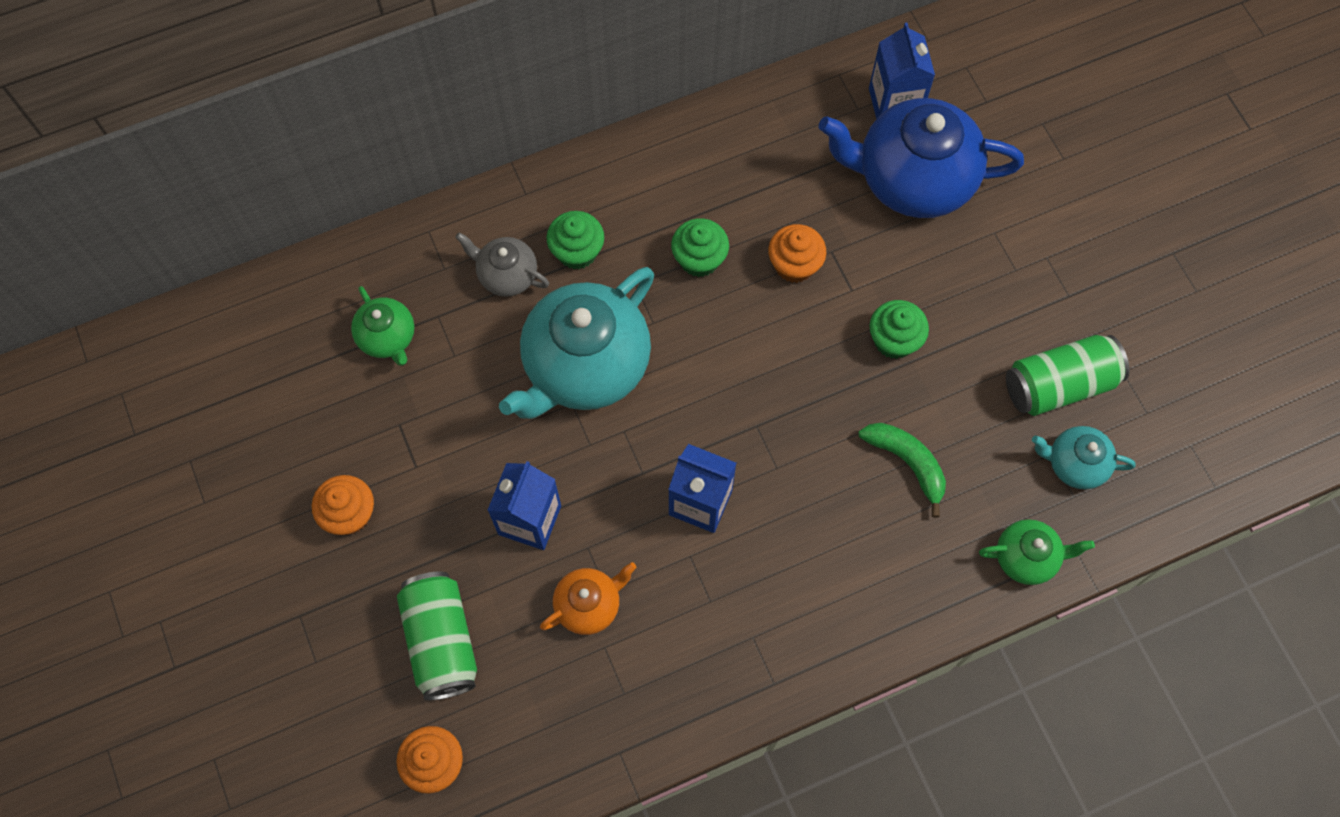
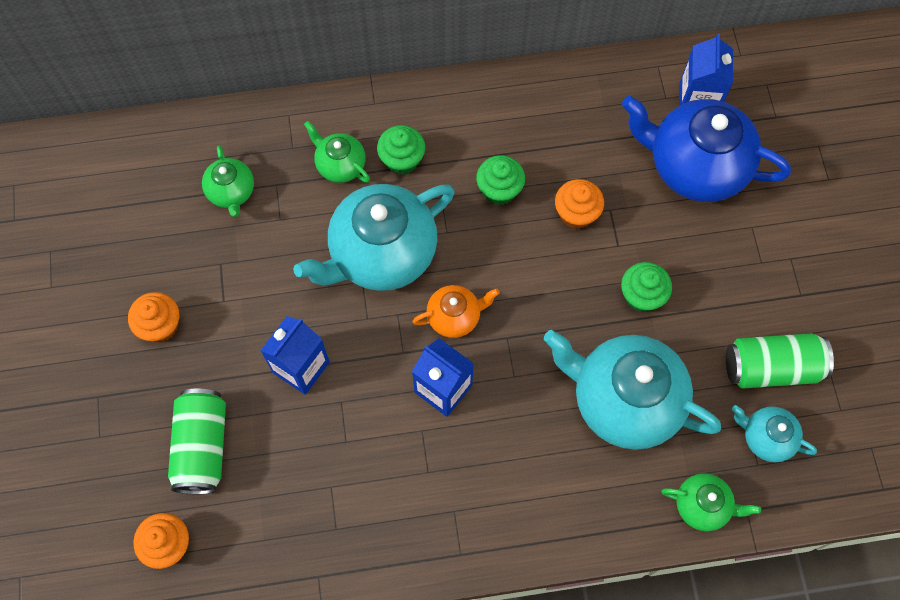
camera: 15 degrees right, 0 degrees up
grey teapot [455,232,549,297] -> green teapot [304,121,370,183]
orange teapot [540,562,637,635] -> orange teapot moved to [412,285,500,338]
green banana [859,423,946,518] -> turquoise teapot [544,330,721,450]

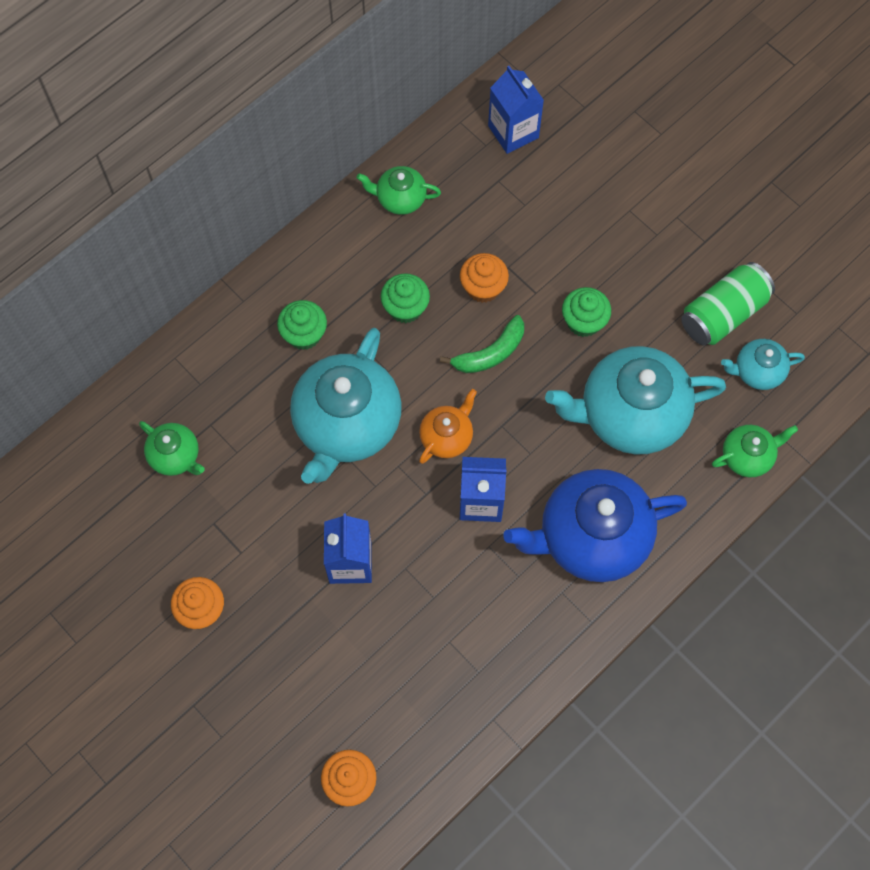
camera: 35 degrees left, 0 degrees up
green can [168,389,226,494] -> none
green teapot [304,121,370,183] -> green teapot moved to [356,166,441,215]
blue teapot [622,96,791,202] -> blue teapot moved to [503,469,687,582]
none -> green banana [440,315,524,373]

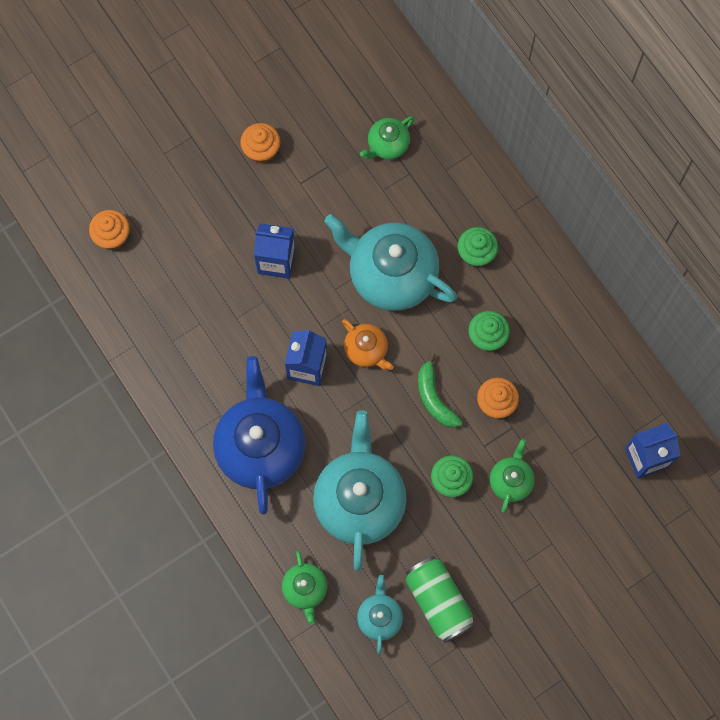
camera: 100 degrees right, 5 degrees up
green teapot [356,166,441,215] -> green teapot moved to [490,439,535,513]

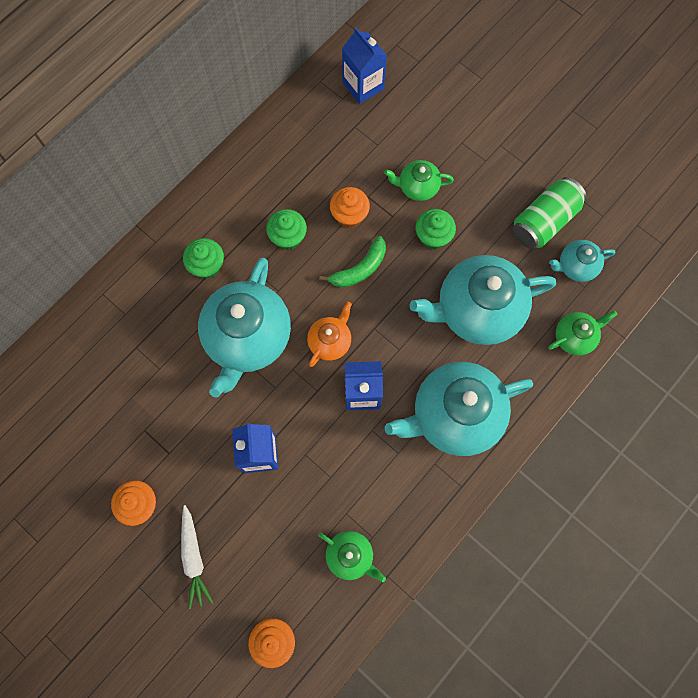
camera: 105 degrees left, 0 degrees up
blue teapot [213,356,306,515] -> turquoise teapot [385,362,533,456]
green teapot [360,116,415,160] -> green teapot moved to [318,531,386,582]
none -> white carrot [181,505,213,609]

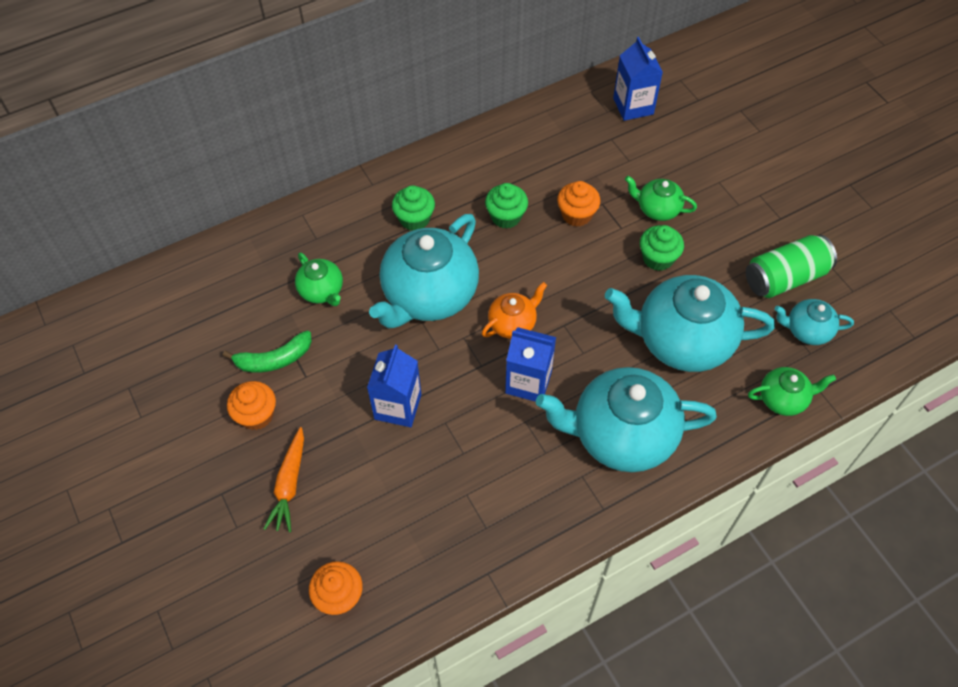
camera: 20 degrees right, 15 degrees down
white carrot [181,505,213,609] -> orange carrot [264,427,304,533]
green teapot [318,531,386,582] -> green teapot moved to [295,253,343,306]
green banana [319,236,386,287] -> green banana moved to [223,330,312,373]

